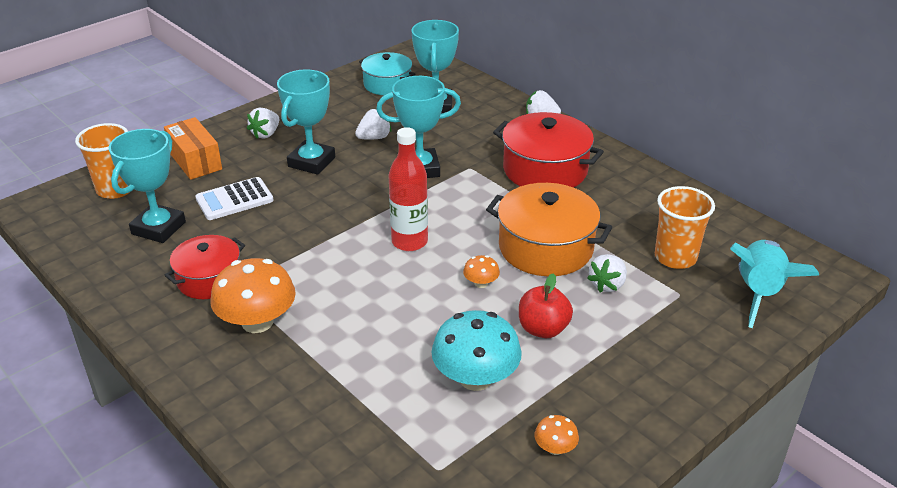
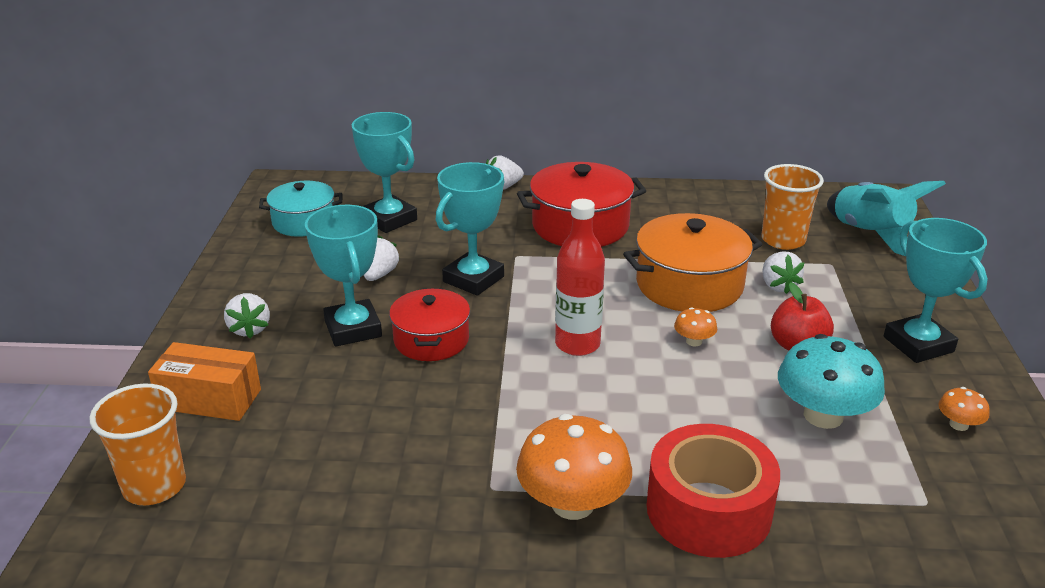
camera: 45 degrees left, 5 degrees down
turquoise trophy [109,129,186,243] -> turquoise trophy moved to [884,218,988,363]
red pot [164,235,245,299] -> red pot moved to [389,288,470,361]
white calculator [195,177,274,220] -> none
none -> red tape [647,424,780,558]

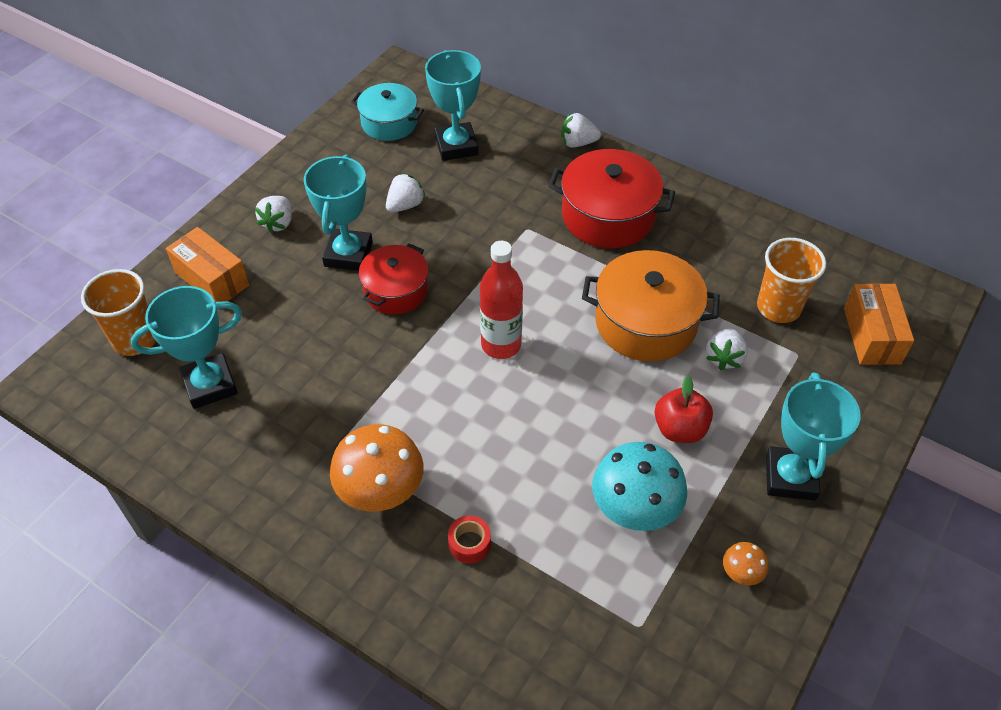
camera: 30 degrees right, 20 degrees up
turquoise trophy [436,162,504,296] -> turquoise trophy moved to [131,286,242,409]
red tape [647,424,780,558] -> red tape [448,515,491,564], size x0.41
orange mushroom [674,307,717,346] -> none
turquoise rocket [827,181,946,256] -> orange box [844,283,914,365]

